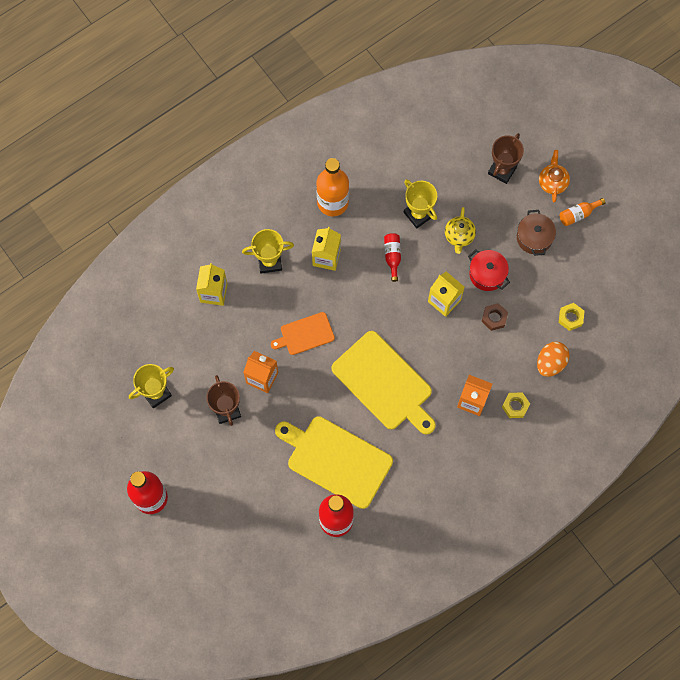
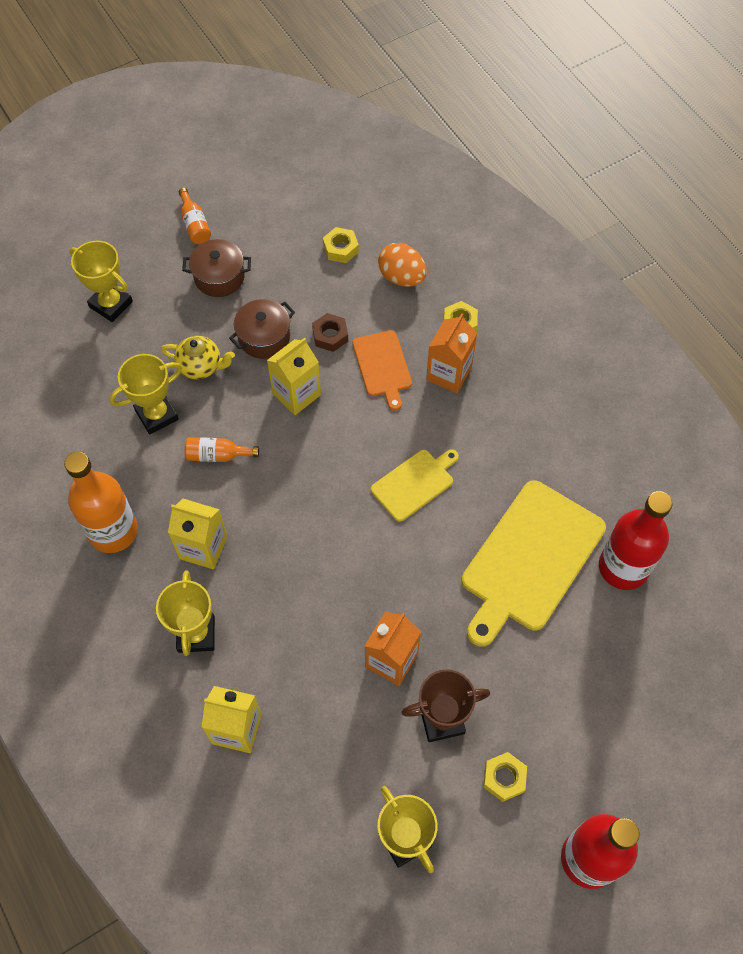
camera: 85 degrees left, 10 degrees down
orange cutting board [271,312,335,355] -> orange cutting board moved to [352,330,412,411]
yellow cutting board [331,331,436,435] -> yellow cutting board [371,449,459,522], size x0.54
red bottle [384,233,401,282] -> orange bottle [184,437,259,462]
red pot [468,249,510,291] -> brown pot [229,299,295,359]
brown trophy [488,133,524,184] -> yellow trophy [69,241,133,322]
orange teapot [539,150,570,203] -> none
none -> yellow nut [483,752,527,802]

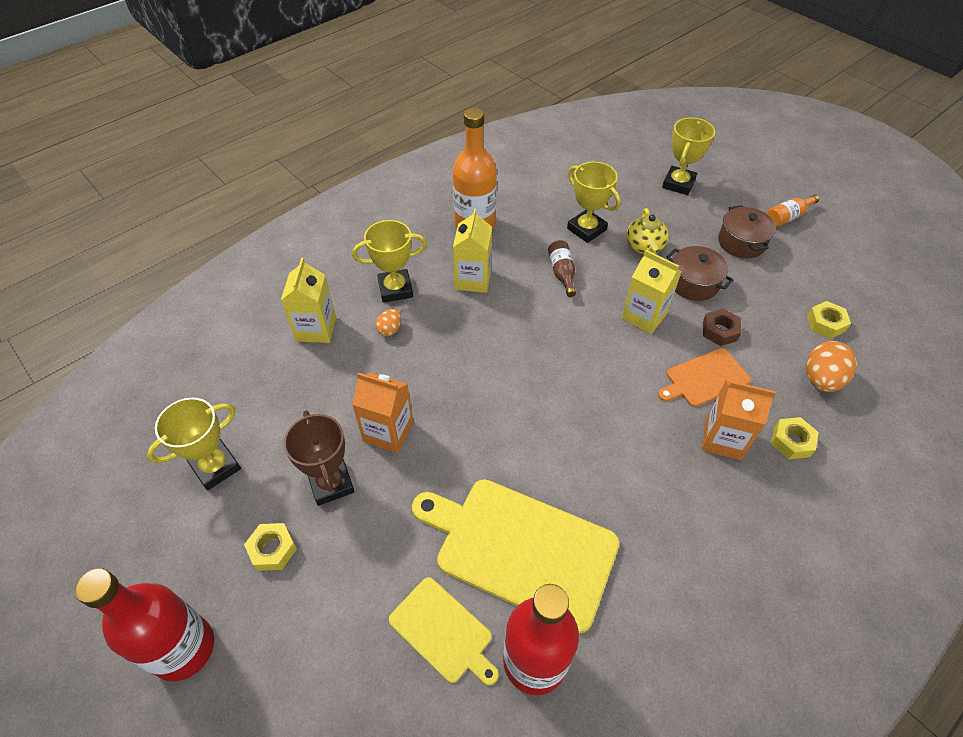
camera: 80 degrees right, 10 degrees down
orange bottle [184,437,259,462] -> brown bottle [548,240,576,297]
yellow cutting board [371,449,459,522] -> yellow cutting board moved to [389,577,499,685]
none -> orange egg [375,309,401,336]

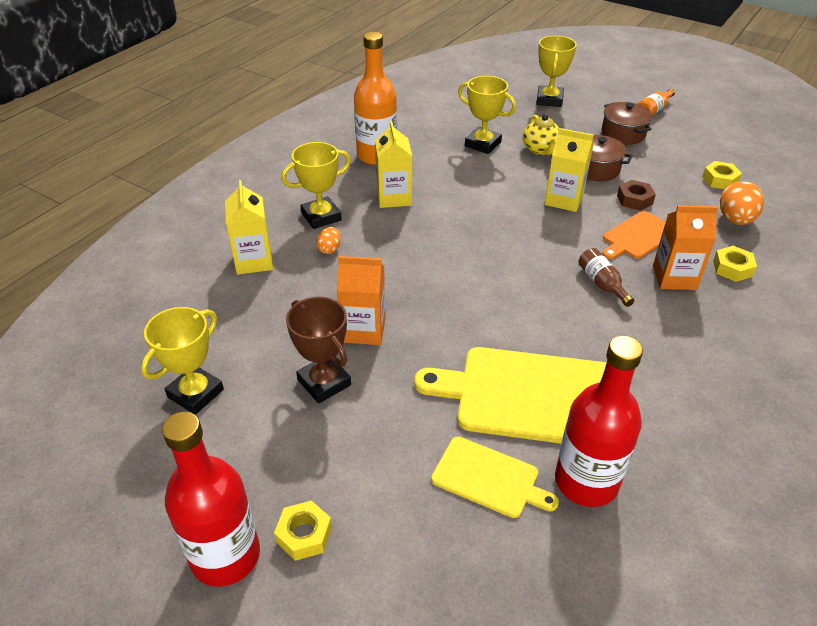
camera: 15 degrees left, 10 degrees down
yellow nut [244,523,297,571] -> yellow nut moved to [274,501,332,561]
brown bottle [548,240,576,297] -> brown bottle moved to [578,248,634,307]

